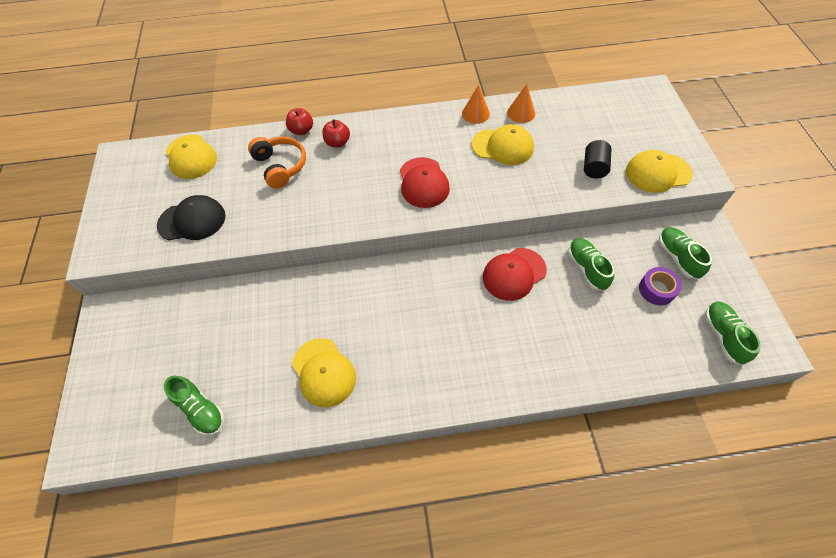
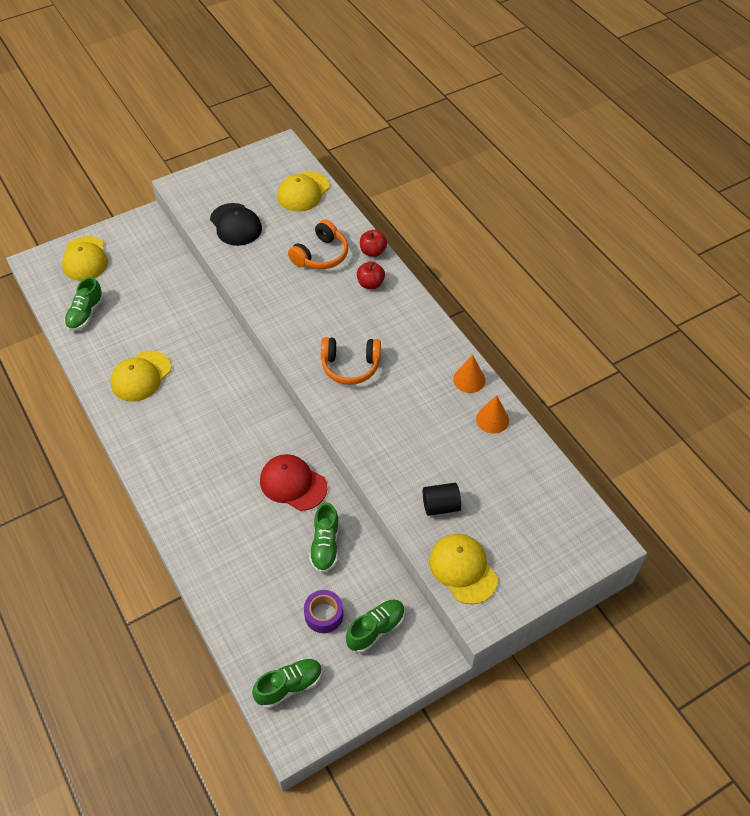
camera: 65 degrees right, 5 degrees down
red cap [400,157,450,208] -> orange headphones [321,337,381,385]
yellow cap [472,124,534,165] -> yellow cap moved to [62,236,108,281]
green shoe [568,238,615,291] -> green shoe turned 135 degrees clockwise [309,502,339,573]

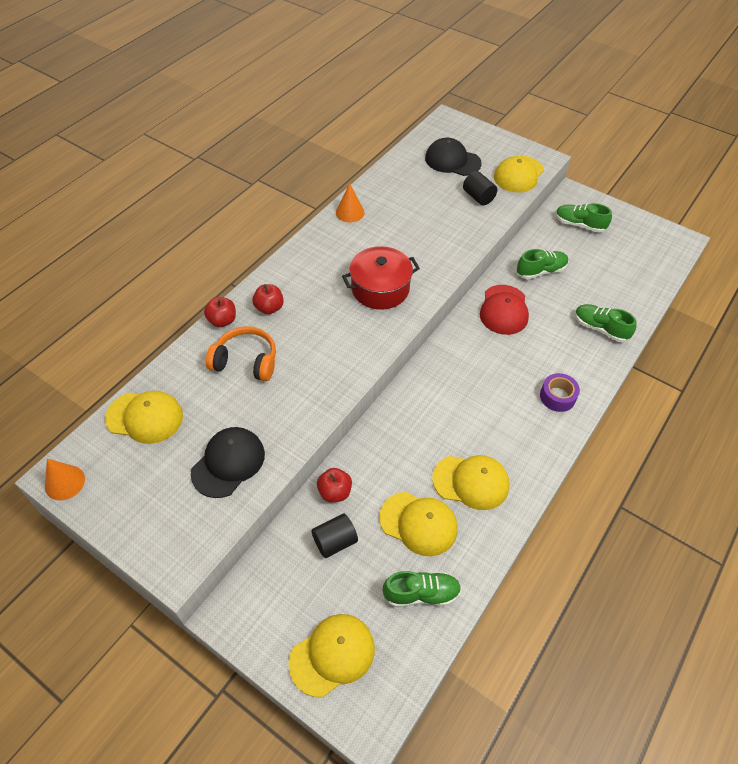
camera: 115 degrees left, 0 degrees up
green shoe [252,658,322,708] -> green shoe moved to [575,304,637,342]
purple tape [304,590,343,633] -> purple tape moved to [540,373,580,412]
orange headphones [321,337,381,385] -> red pot [342,246,420,310]
orange cone [476,395,509,434] -> orange cone moved to [45,459,85,500]
none -> black cylinder [312,513,358,558]
none -> red apple [317,468,352,502]
none -> yellow cap [379,492,458,556]
none -> black cap [425,138,482,176]

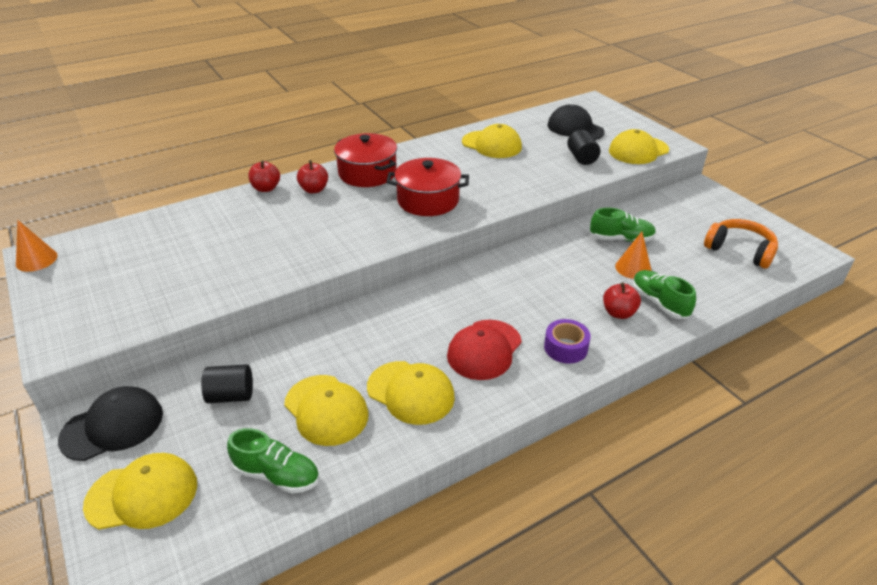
camera: 25 degrees right, 15 degrees down
yellow cap [105,391,183,444] -> yellow cap moved to [462,124,522,158]
black cap [191,427,265,498] -> black cap moved to [58,386,163,461]
orange headphones [206,326,276,381] -> orange headphones moved to [704,219,778,269]
red apple [317,468,352,502] -> red apple moved to [603,282,641,319]
orange cone [336,183,365,223] -> orange cone moved to [615,232,652,279]
red cap [480,285,529,335] -> red cap moved to [447,320,522,380]
green shoe [555,203,612,233] -> none
none -> red pot [334,133,397,187]

